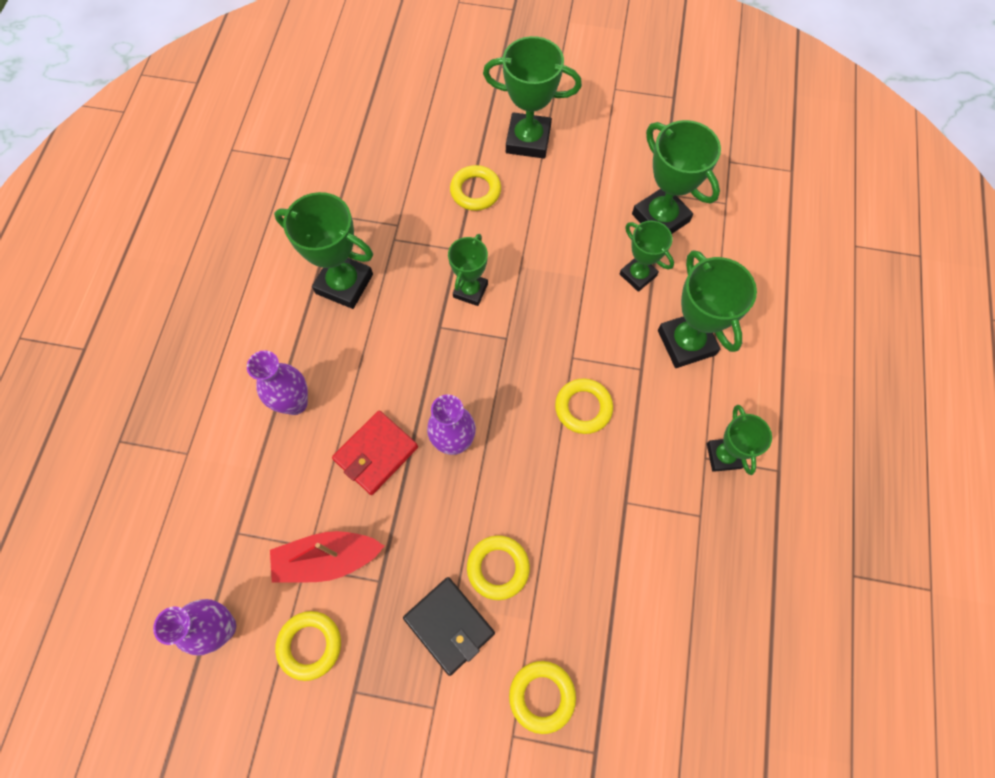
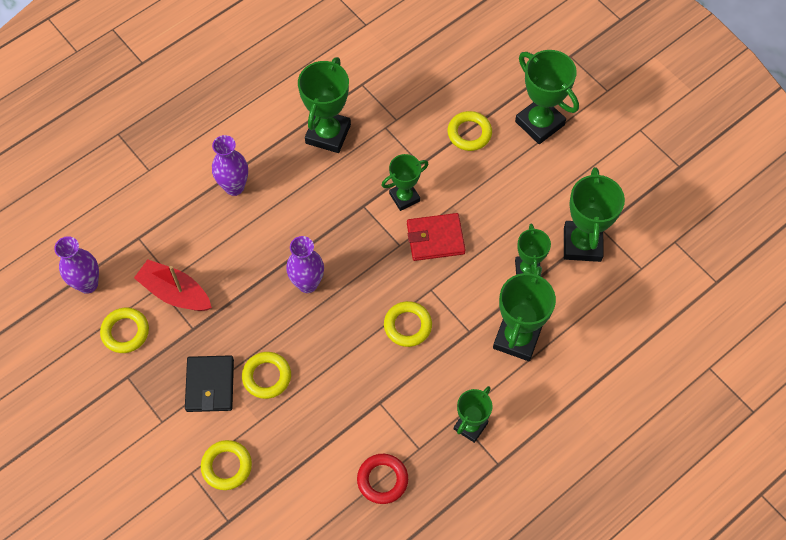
camera: 40 degrees right, 5 degrees down
green trophy [274,192,373,309] -> green trophy turned 45 degrees clockwise [298,57,351,153]
red wallet [332,411,418,495] -> red wallet moved to [407,213,466,261]
none -> red ring [357,454,408,504]

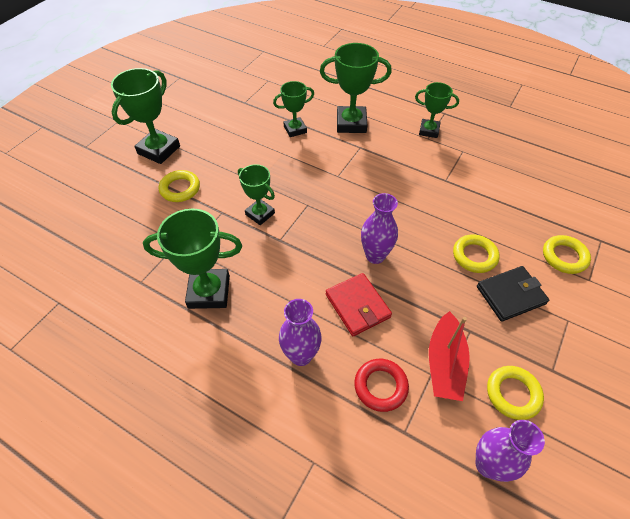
camera: 110 degrees left, 10 degrees down
red ring [357,454,408,504] -> red ring moved to [354,359,409,412]
yellow ring [384,301,432,347] -> none
red wallet [407,213,466,261] -> red wallet moved to [326,273,392,336]
green trophy [564,167,625,262] -> none

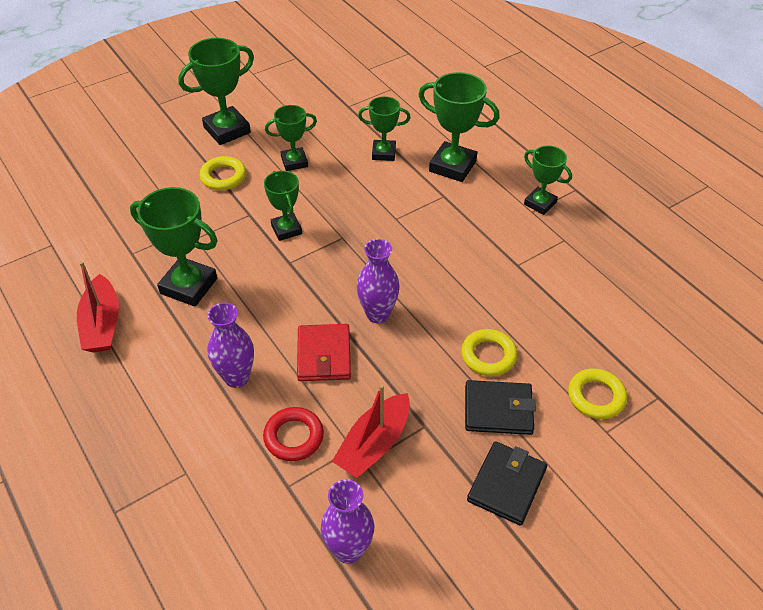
camera: 25 degrees right, 5 degrees down
yellow ring [487,366,544,420] -> none
none -> red boat [77,261,119,353]
none -> green trophy [265,105,317,171]
none -> black wallet [467,441,547,526]

